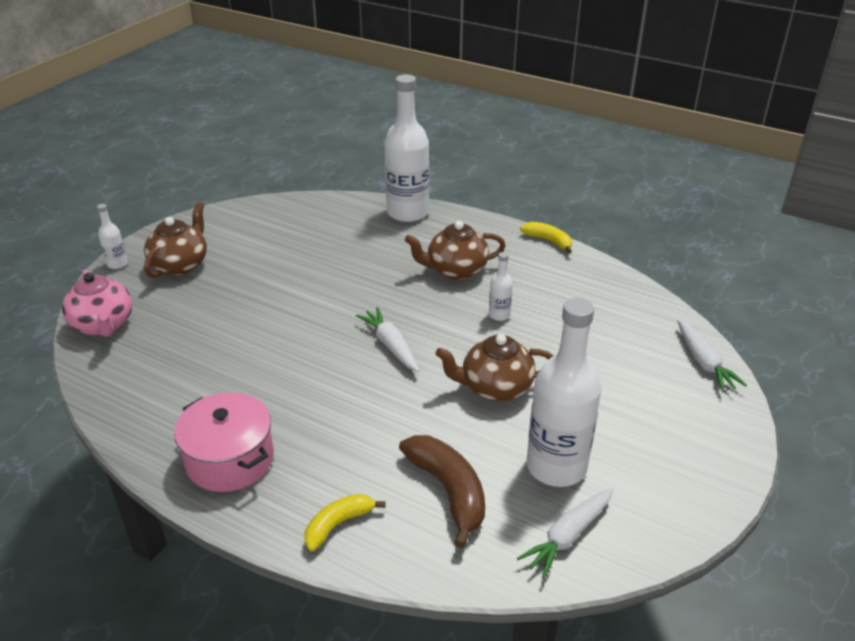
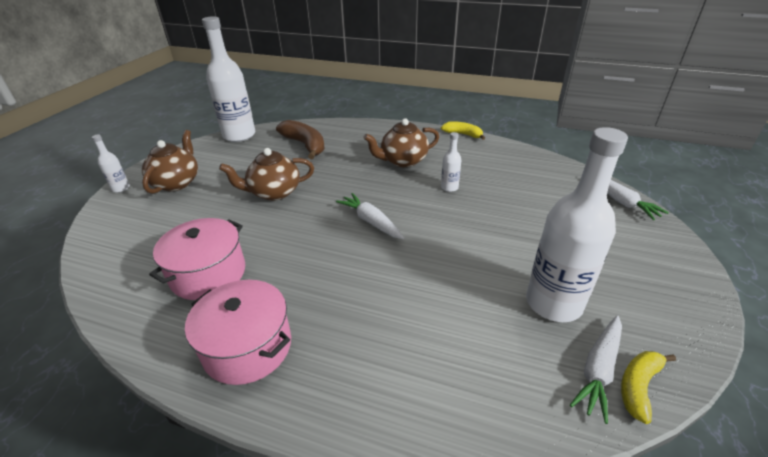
camera: 10 degrees left, 0 degrees up
pink teapot [62,270,132,337] -> none
yellow banana [304,494,386,551] -> yellow banana moved to [621,351,676,424]
white bottle [385,75,429,222] -> white bottle moved to [202,16,255,142]
brown banana [399,435,485,548] -> brown banana moved to [276,120,325,159]
brown teapot [435,334,553,401] -> brown teapot moved to [219,148,314,201]
none -> pink pot [149,218,245,300]

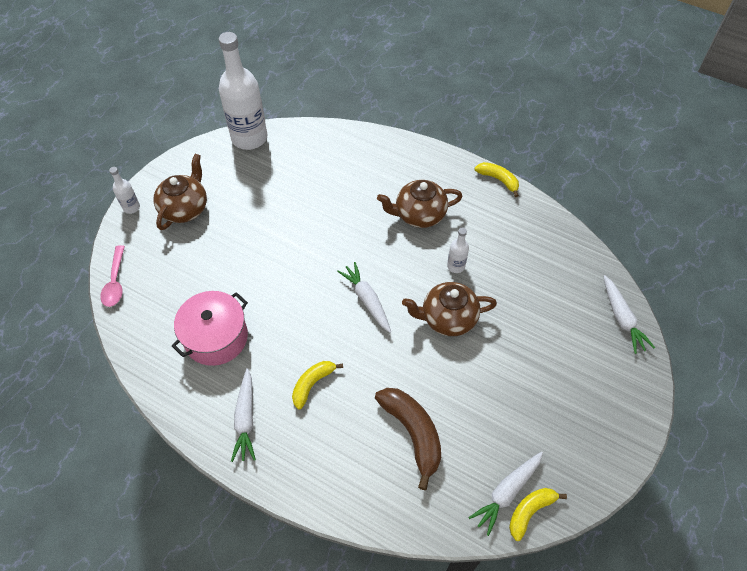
camera: 10 degrees right, 20 degrees up
pink pot [185,280,291,385] -> white carrot [231,368,256,462]
brown teapot [219,148,314,201] -> brown teapot moved to [402,282,497,336]
brown banana [276,120,325,159] -> brown banana moved to [375,388,441,490]
white bottle [526,127,628,322] -> none
none -> pink spoon [100,245,125,307]
none -> yellow banana [292,361,343,410]

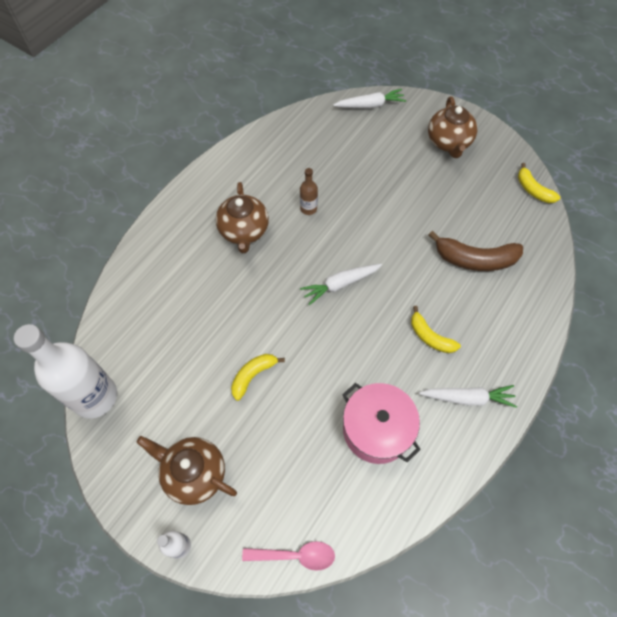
camera: 85 degrees left, 5 degrees up
brown banana [375,388,441,490] -> brown banana turned 150 degrees counterclockwise [429,231,523,271]
brown teapot [402,282,497,336] -> brown teapot moved to [428,96,477,158]
white bottle [447,227,469,273] -> brown bottle [300,168,318,215]
white carrot [468,452,543,536] -> none
yellow banana [474,162,519,197] -> yellow banana moved to [231,354,285,401]

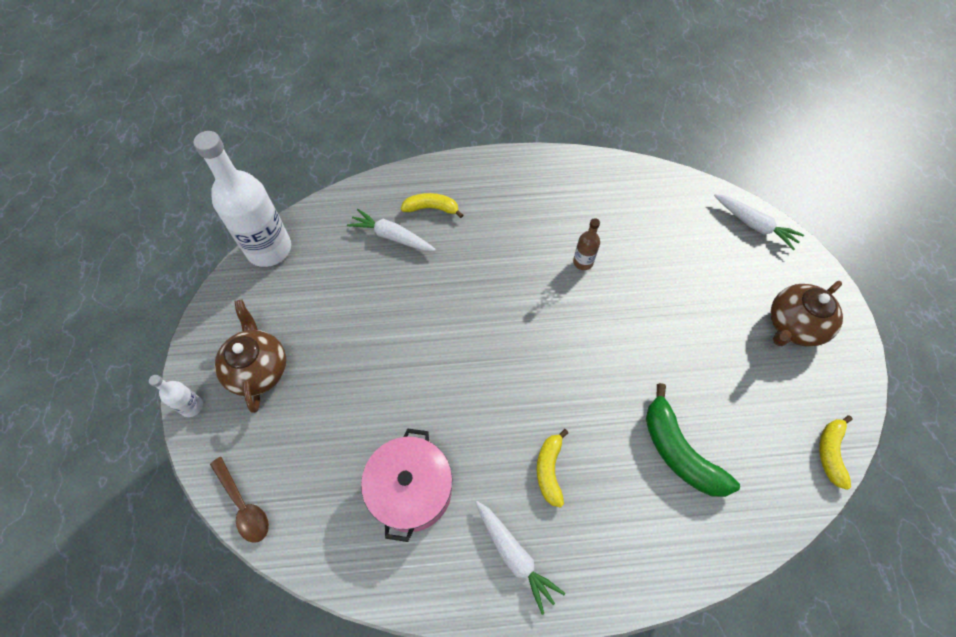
camera: 50 degrees right, 0 degrees up
brown teapot [215,182,269,253] -> none
yellow banana [231,354,285,401] -> yellow banana moved to [401,193,463,218]
pink spoon [242,541,335,571] -> brown spoon [210,457,269,543]
white carrot [300,264,382,305] -> white carrot moved to [347,209,436,251]
brown banana [429,231,523,271] -> green banana [646,383,740,497]

